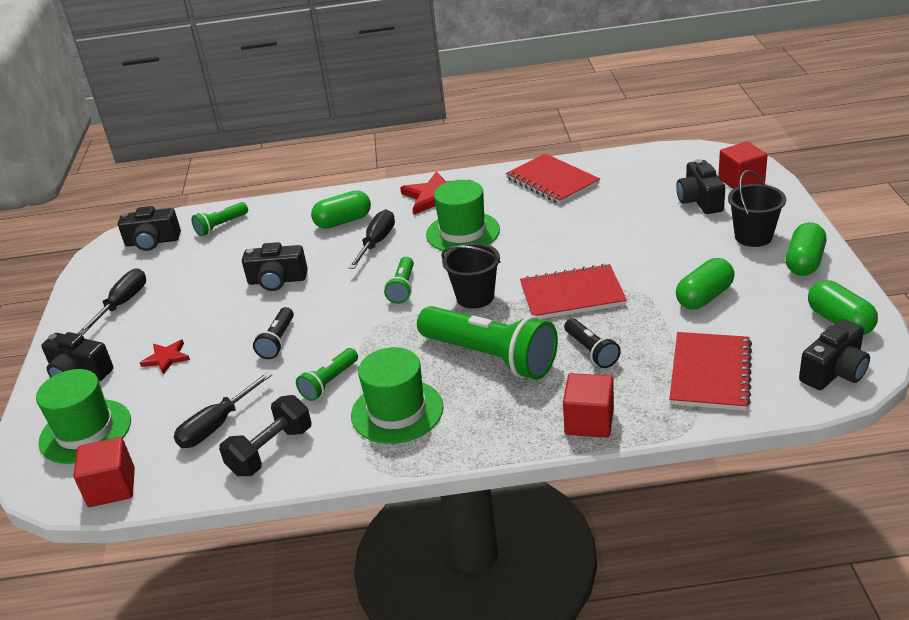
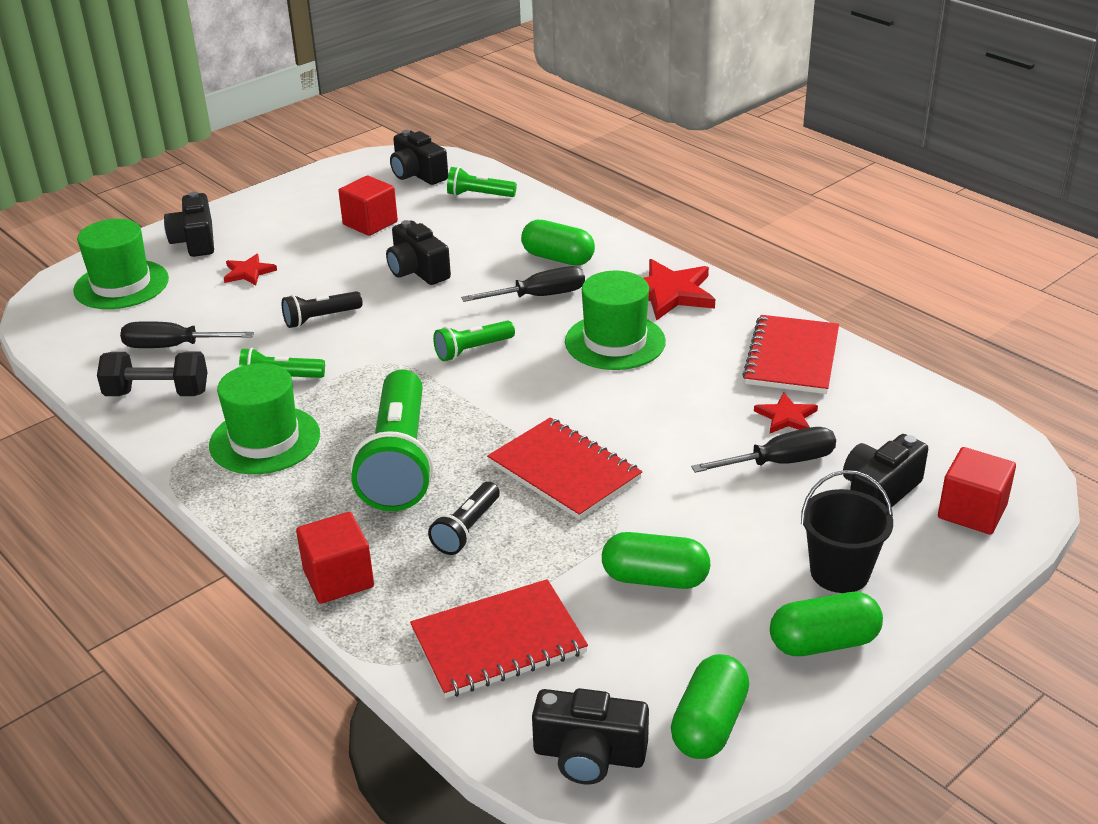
camera: 50 degrees right, 0 degrees up
red cube [73,437,135,507] -> red cube moved to [339,175,398,236]
black screwdriver [78,269,146,335] -> black screwdriver moved to [691,427,836,473]
black bucket [441,243,501,309] -> none
none -> red star [754,392,818,433]

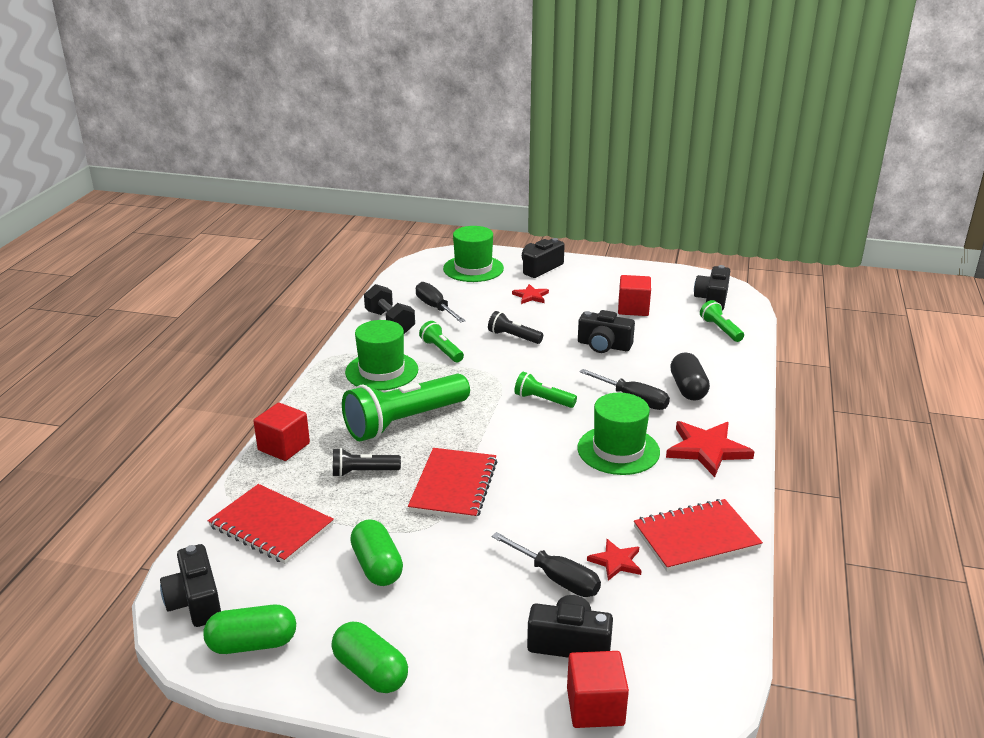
camera: 55 degrees right, 5 degrees down
black camera [386,220,451,285] -> black camera turned 90 degrees counterclockwise [578,310,635,353]
green capsule [521,220,595,266] -> black capsule [670,352,710,400]
black bucket [801,470,893,593] -> none

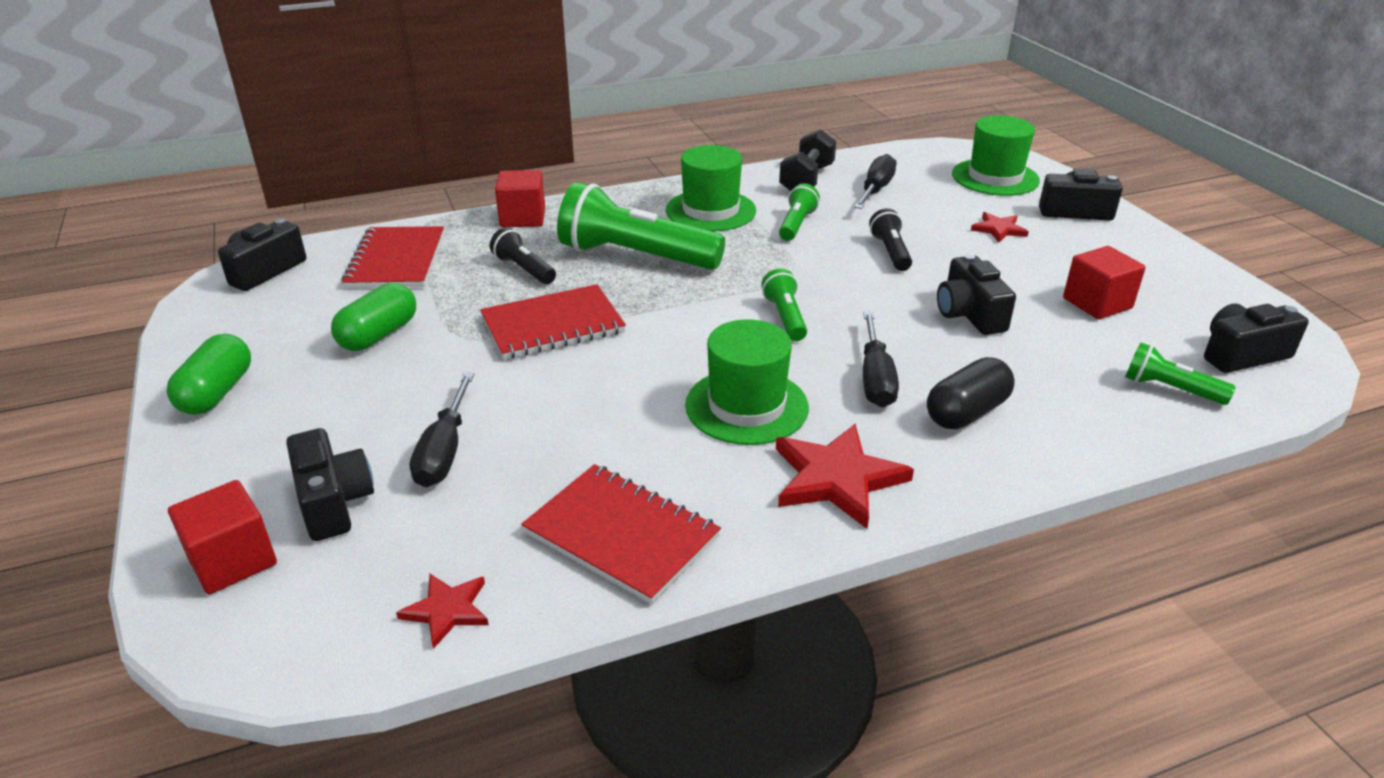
camera: 55 degrees right, 5 degrees up
green capsule [203,605,296,654] -> none
red star [587,539,642,581] -> red star moved to [396,574,489,649]
green flashlight [700,300,744,342] -> green flashlight turned 90 degrees counterclockwise [1125,342,1236,405]

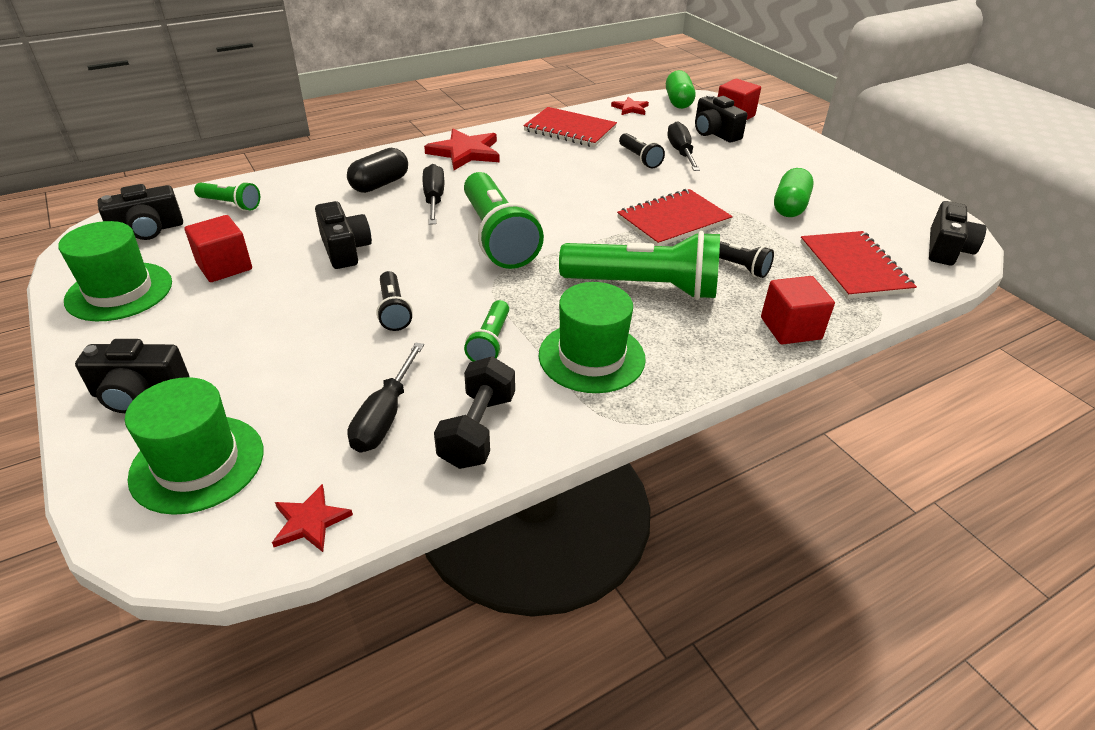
camera: 170 degrees right, 5 degrees up
green capsule [167,334,251,415] -> green capsule moved to [666,70,695,109]
green hat [685,319,809,445] -> green hat moved to [58,221,172,321]
green flashlight [762,269,807,341] -> green flashlight [464,172,544,269], size x2.04
red star [971,212,1029,243] -> red star moved to [272,484,353,552]
none -> black flashlight [619,133,665,168]

